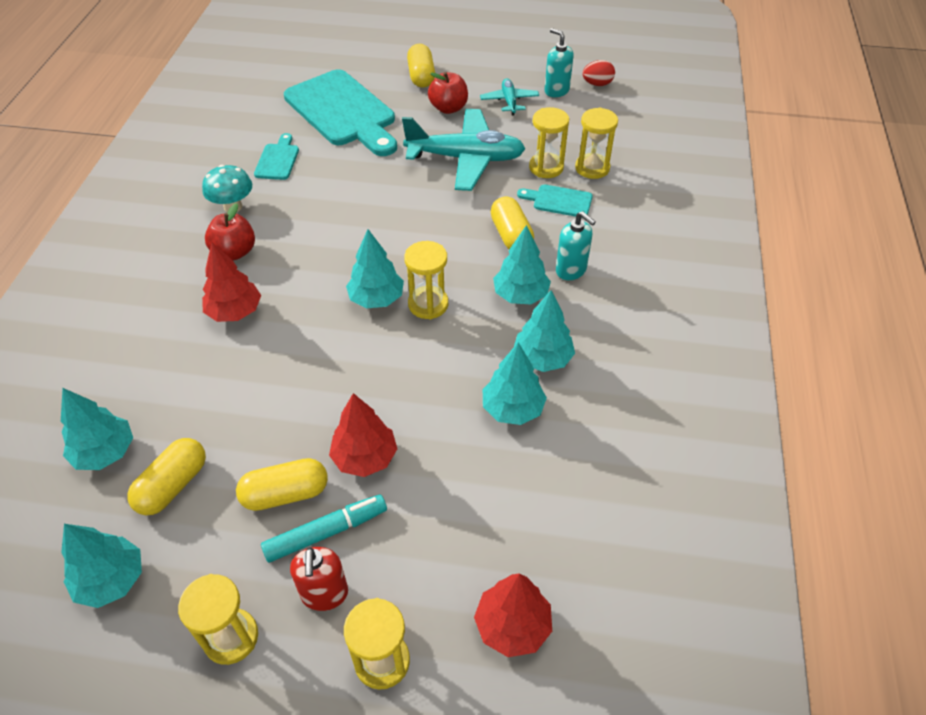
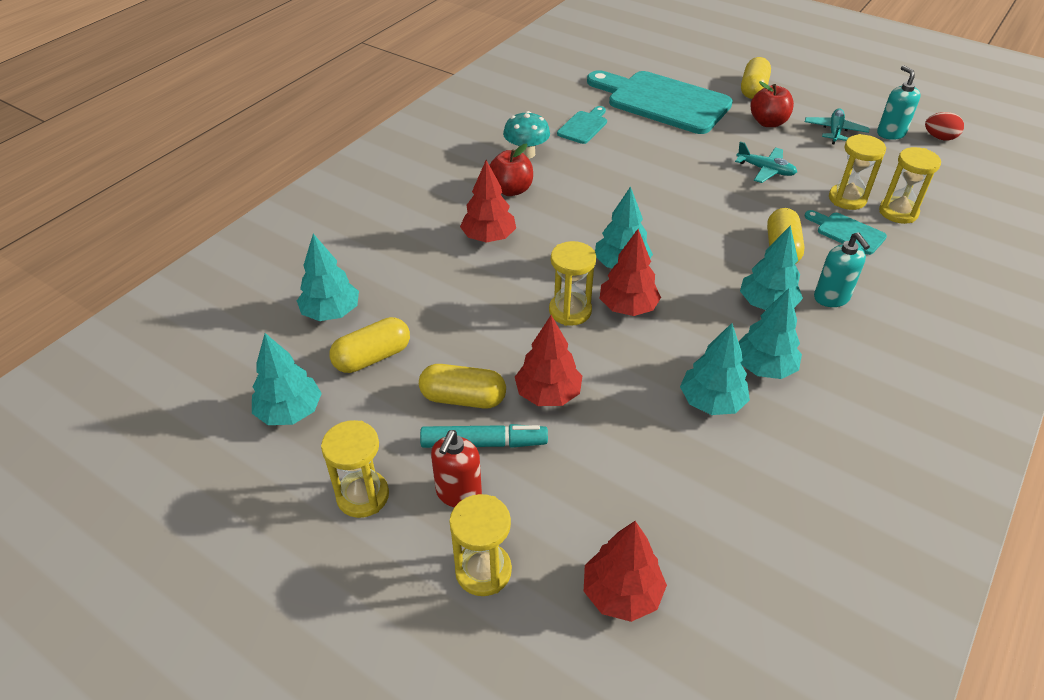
camera: 25 degrees right, 5 degrees down
turquoise cutting board [284,69,397,156] -> turquoise cutting board turned 135 degrees clockwise [587,70,733,134]
turquoise plane [402,109,525,191] -> turquoise plane [735,142,797,183], size x0.49
yellow hourglass [404,241,448,319] -> yellow hourglass moved to [549,241,596,326]
none -> red tree [600,229,661,316]

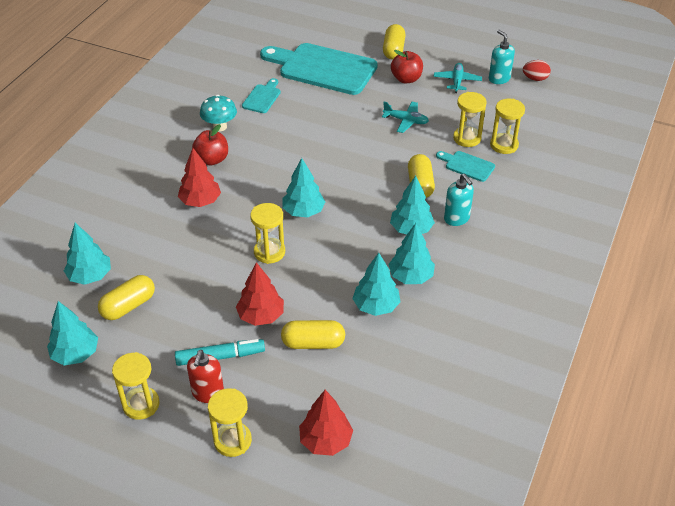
camera: 10 degrees left, 0 degrees up
yellow capsule [419,364,506,409] -> yellow capsule moved to [281,320,345,349]
red tree [600,229,661,316] -> none

